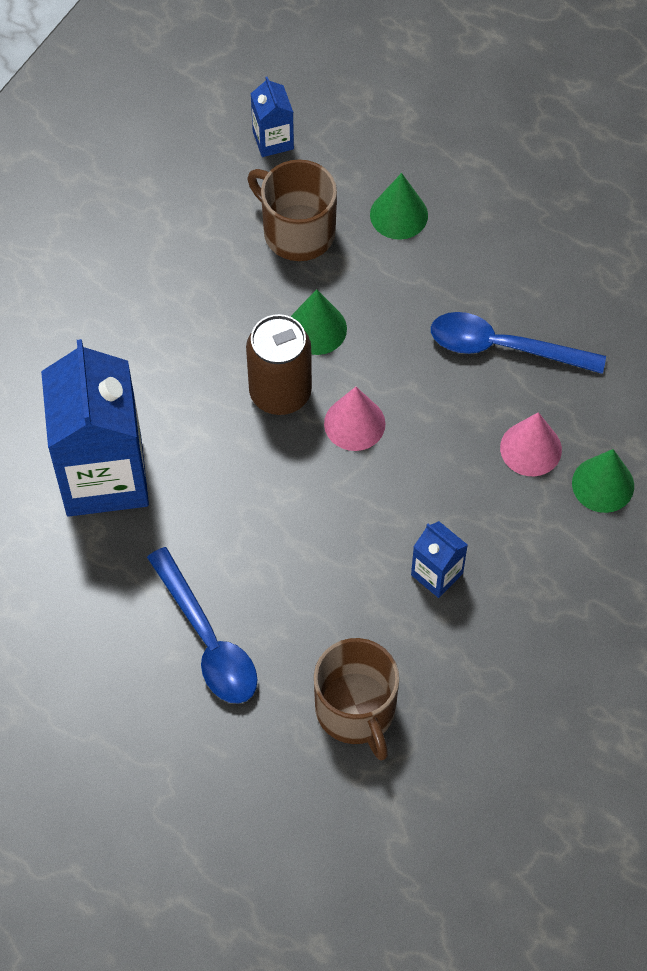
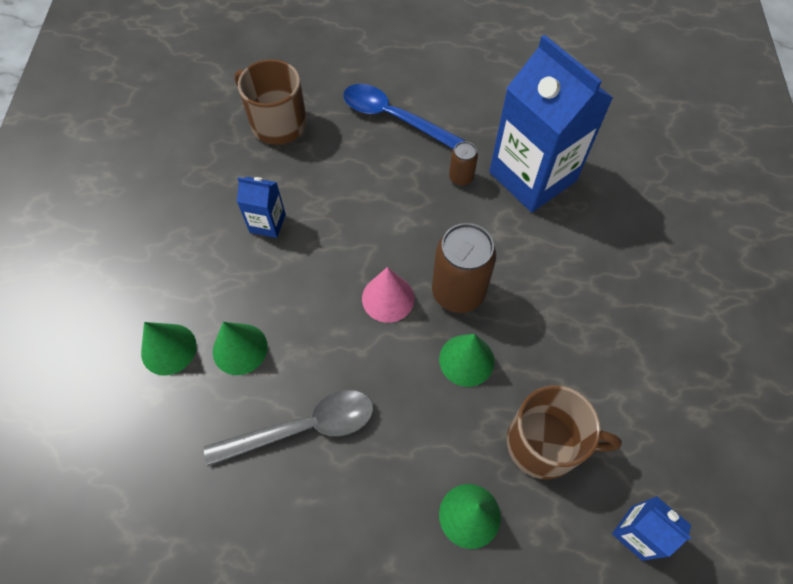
camera: 150 degrees right, 0 degrees up
blue spoon [431,312,606,374] -> grey spoon [204,390,374,466]
pink cone [500,412,562,476] -> green cone [213,322,268,375]
none -> brown can [449,141,478,186]

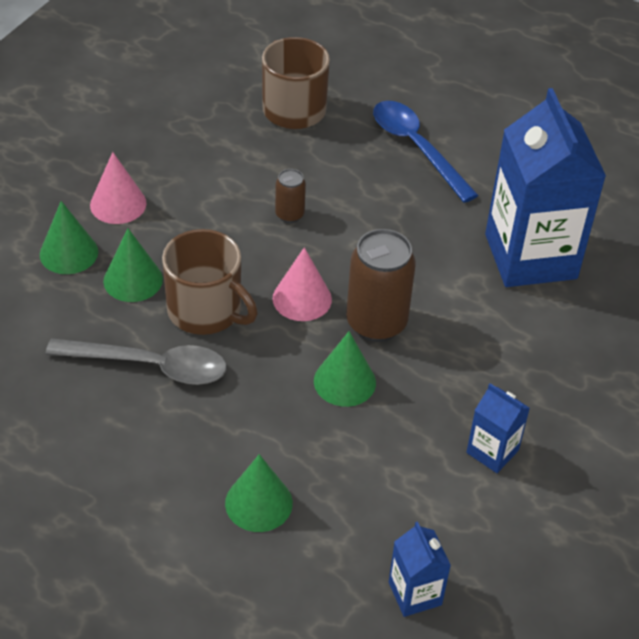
camera: 25 degrees right, 15 degrees down
blue carton [237,177,286,238] -> blue carton moved to [466,383,530,473]
brown can [449,141,478,186] -> brown can moved to [275,169,306,223]
brown mug [507,385,622,480] -> brown mug moved to [162,229,258,335]
none -> pink cone [90,152,147,224]

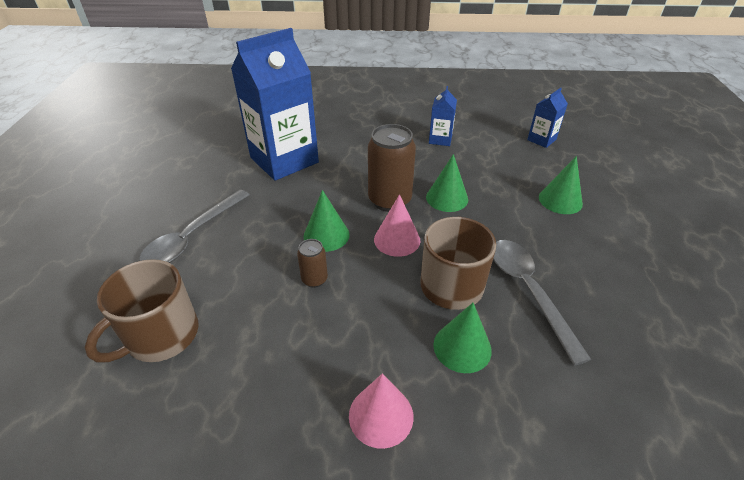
camera: 115 degrees left, 5 degrees down
green cone [40,201,98,274] -> green cone moved to [304,190,350,252]
blue spoon [373,101,478,203] -> grey spoon [139,190,249,263]

